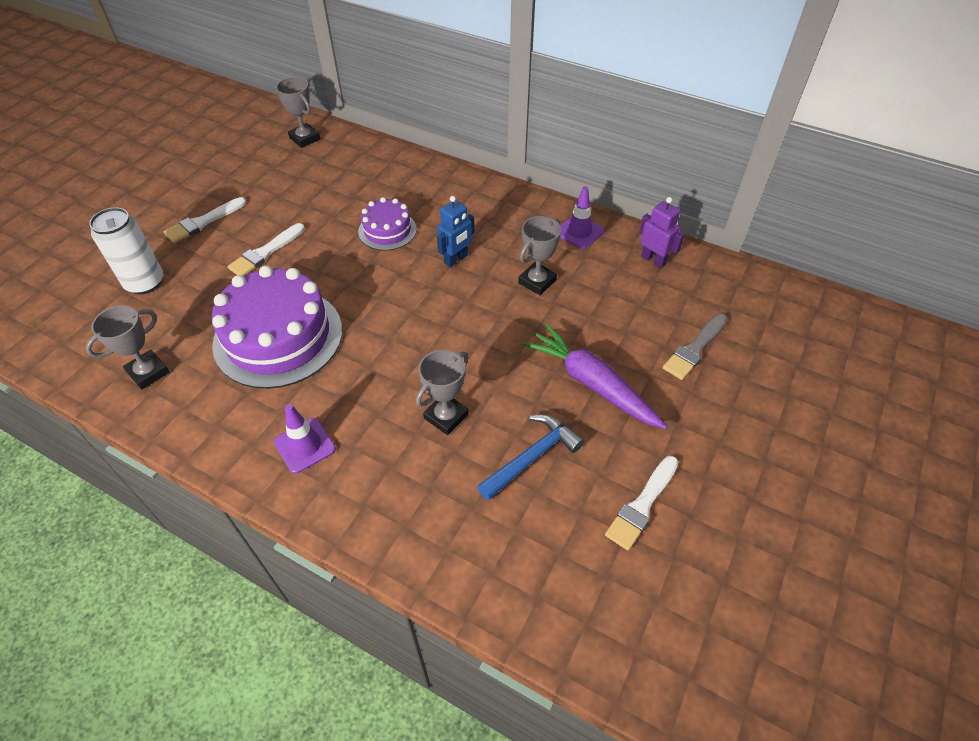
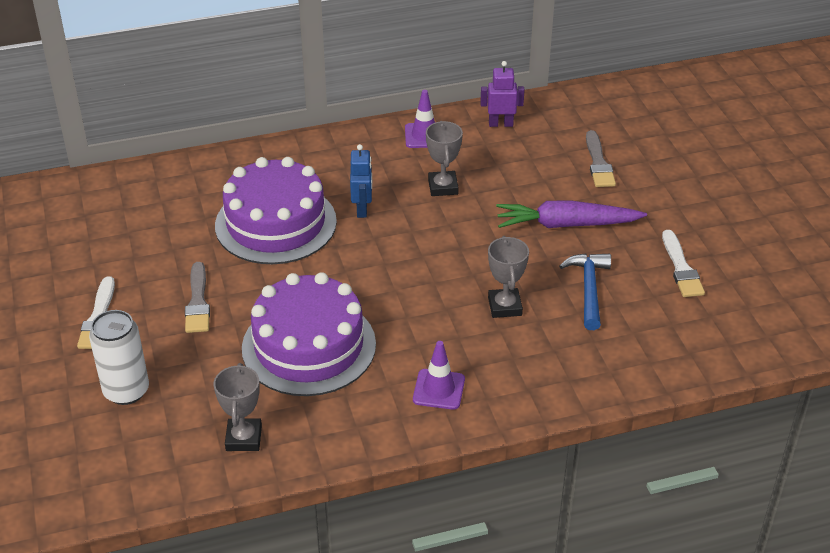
camera: 45 degrees left, 10 degrees down
white brush [228,223,305,276] -> grey brush [185,262,210,333]
grey trophy [276,77,321,148] -> none
purple cake [358,197,417,251] -> purple cake [215,157,337,264], size x1.92

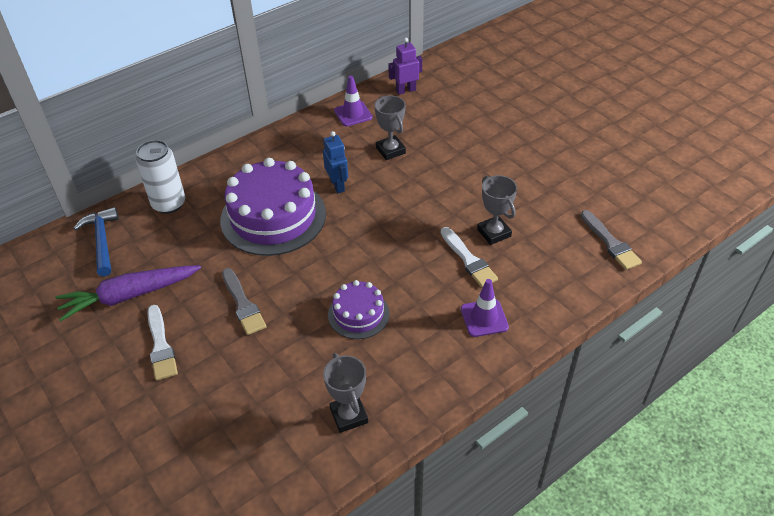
camera: 20 degrees left, 5 degrees up
white can [89,310,149,405] -> white can moved to [136,140,185,214]
purple cake [242,272,376,396] -> purple cake [328,280,390,339], size x0.52
purple carrot [496,200,647,228] -> purple carrot moved to [55,265,201,321]
blue hammer [559,253,611,330] -> blue hammer moved to [73,207,119,277]
grey brush [586,130,616,187] -> grey brush moved to [581,210,642,270]
white brush [662,230,705,297] -> white brush moved to [441,227,498,287]

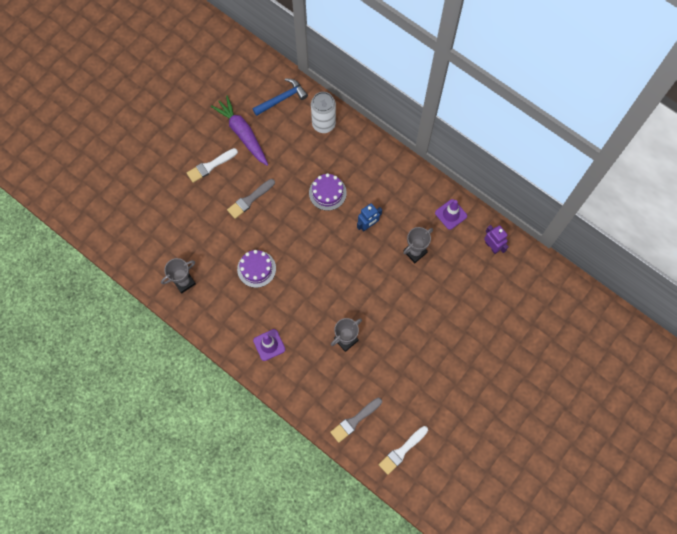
camera: 75 degrees right, 25 degrees up
purple cake [220,158,326,256] -> purple cake [309,173,347,211], size x0.52
white brush [441,227,498,287] -> white brush moved to [378,426,428,475]

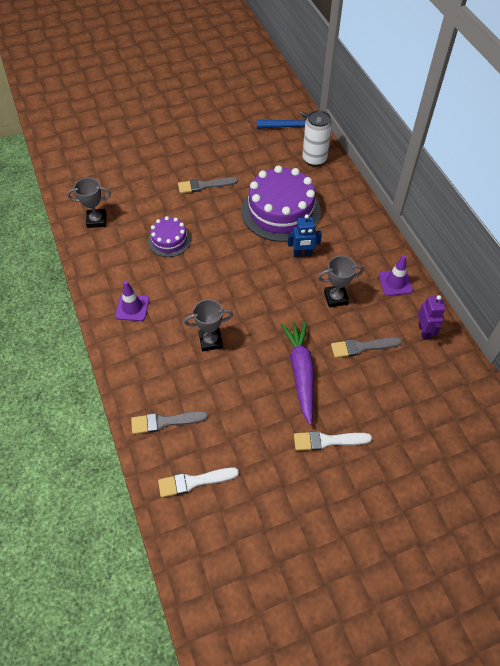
camera: 30 degrees right, 15 degrees down
white brush [187,148,238,183] -> white brush moved to [294,431,372,451]
purple carrot [211,96,268,166] -> purple carrot moved to [281,321,314,425]
purple cake [309,173,347,211] -> purple cake [242,165,321,242], size x1.92
none -> grey brush [331,337,402,358]

